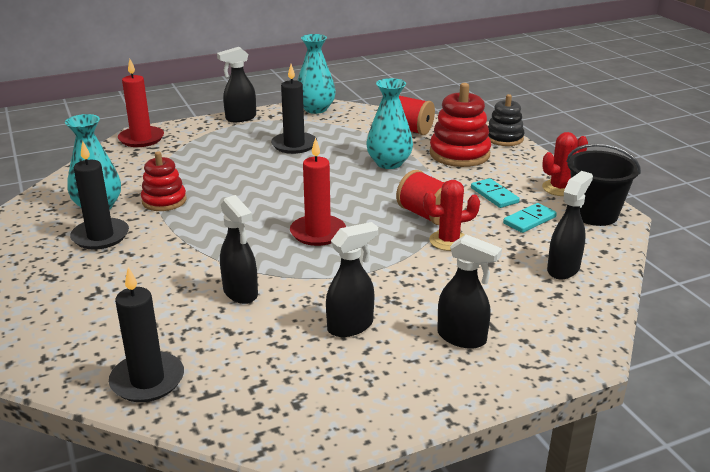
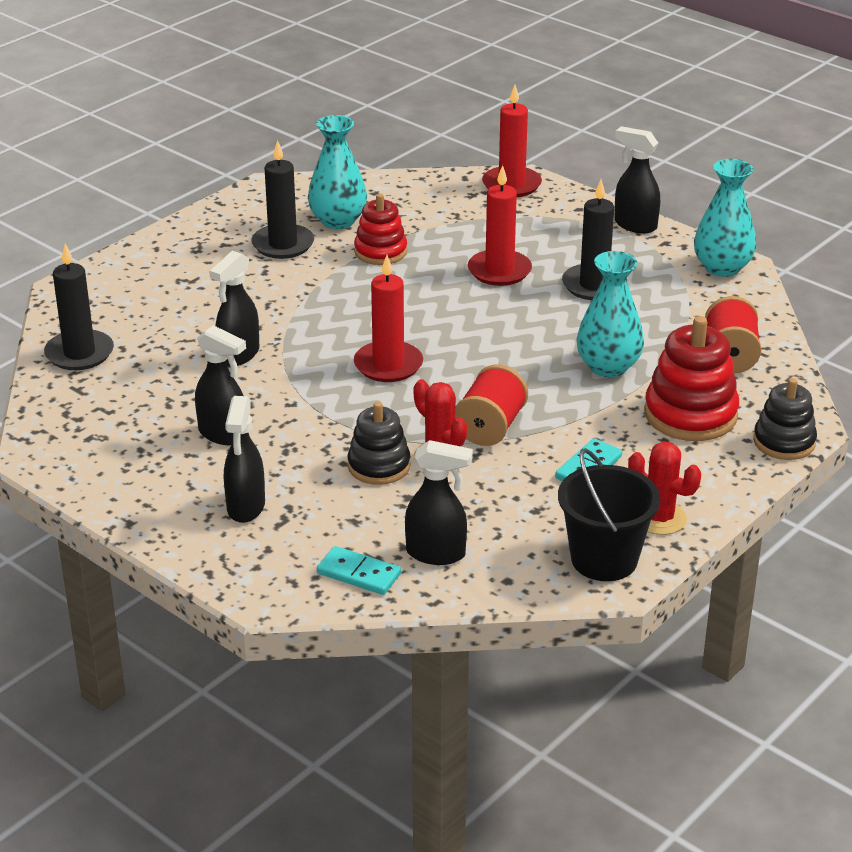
camera: 65 degrees right, 5 degrees up
turquoise domino [503,203,557,233] -> turquoise domino moved to [317,546,401,595]
none -> black stacking toy [348,402,411,485]
none -> red candle [468,165,532,286]

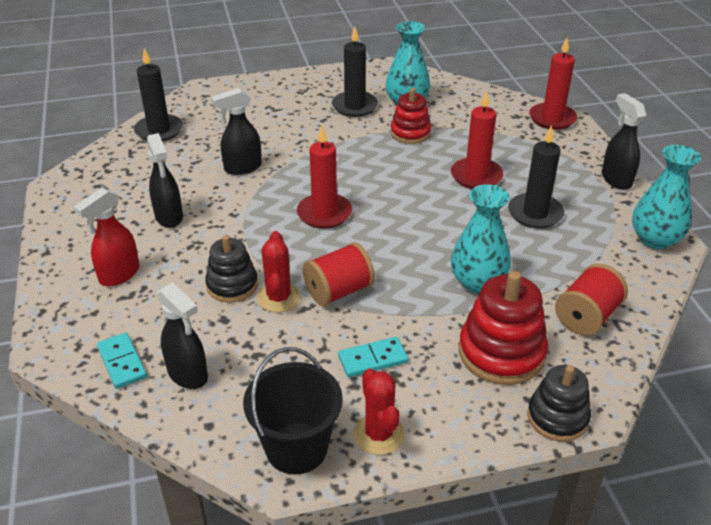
camera: 35 degrees right, 5 degrees up
black spray bottle [224,396,265,523] -> red spray bottle [74,188,140,286]

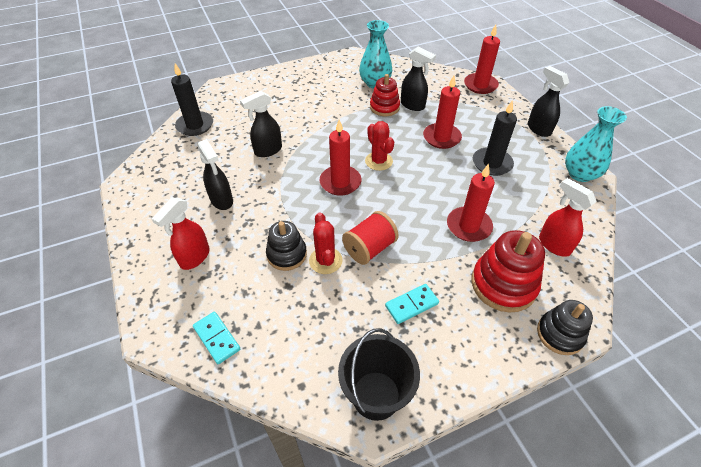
camera: 10 degrees left, 10 degrees up
black spray bottle [157,282,208,389] -> black spray bottle moved to [401,46,436,111]
black candle [332,27,378,117] -> none
red cactus [354,368,405,455] -> red cactus moved to [365,121,394,171]
turquoise vase [451,184,511,293] -> red candle [447,164,495,242]
red spool [555,264,628,336] -> red spray bottle [539,178,597,257]

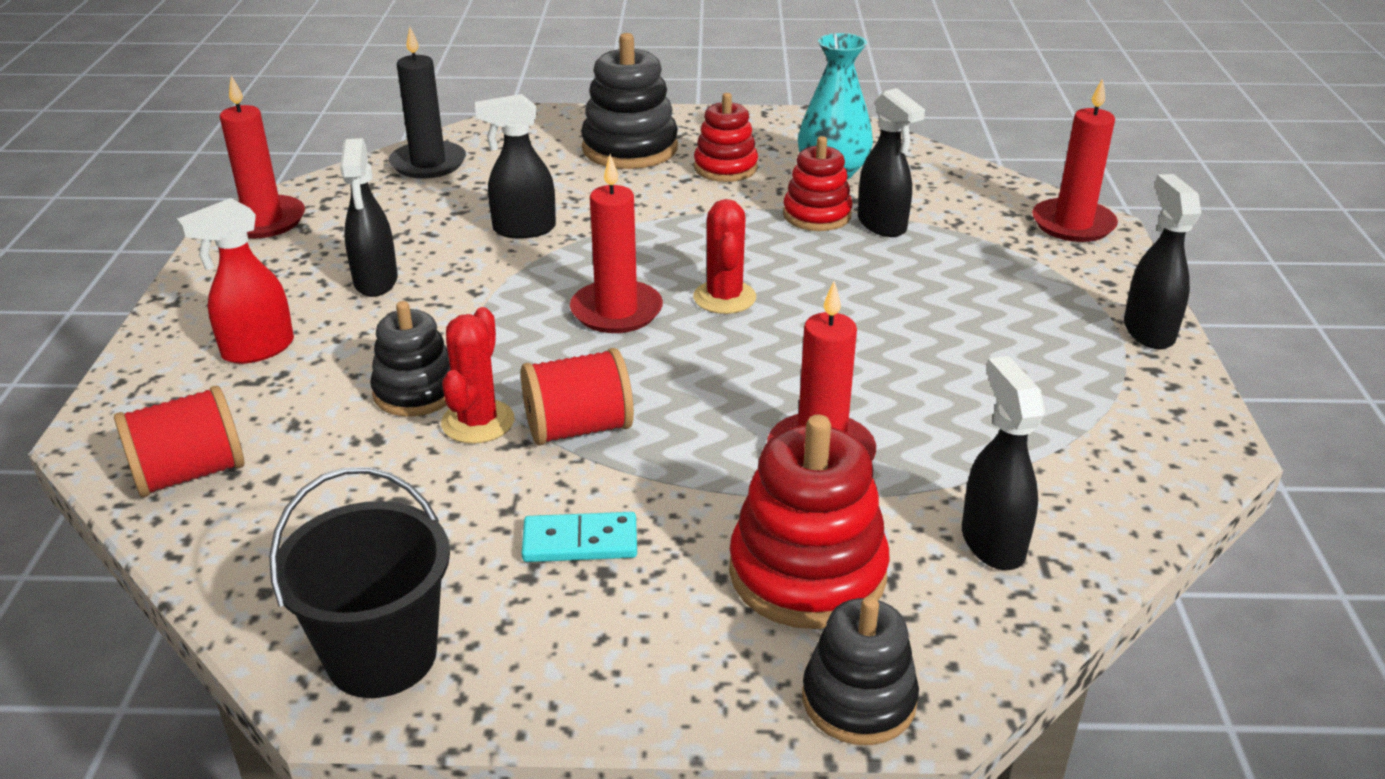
camera: 25 degrees right, 15 degrees down
turquoise domino [193,312,240,364] -> red spool [114,386,244,497]
red candle [423,75,462,149] -> red candle moved to [220,76,305,239]
black candle [473,100,517,176] -> none
red spray bottle [539,178,597,257] -> black spray bottle [962,356,1045,570]
turquoise vase [565,106,627,182] -> none
none -> black stacking toy [581,33,678,169]
none -> red stacking toy [694,93,758,182]

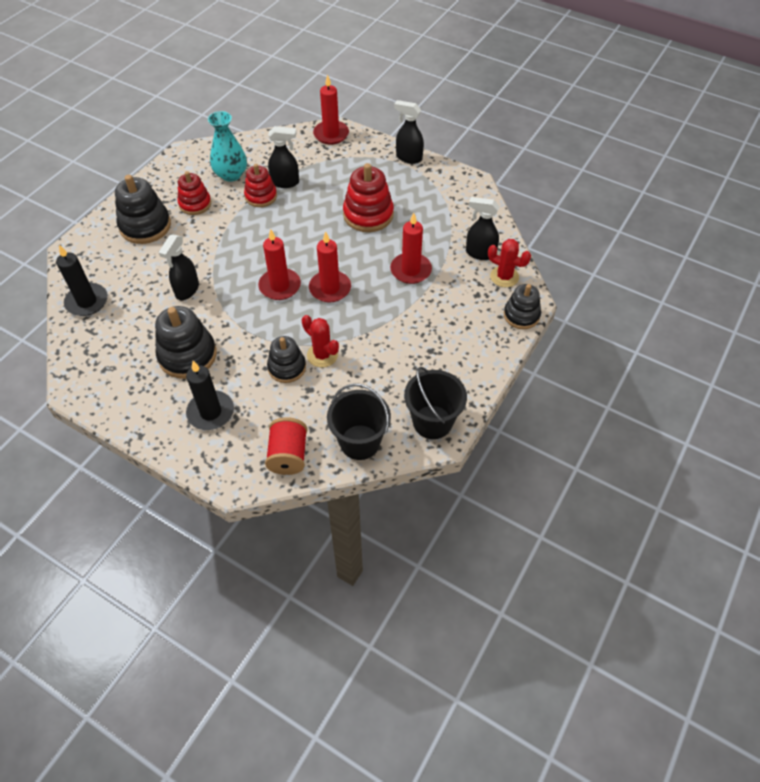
camera: 60 degrees left, 20 degrees up
red spray bottle [177,198,294,364] -> black candle [186,361,234,430]
red candle [220,76,305,239] -> red candle moved to [309,231,351,302]
black spray bottle [340,138,398,297] -> black stacking toy [155,306,217,379]
red spool [521,348,634,446] -> none
turquoise domino [522,512,637,562] -> none
red cactus [693,199,756,314] -> red cactus moved to [488,239,531,287]
red stacking toy [729,414,890,629] -> red stacking toy moved to [343,163,394,232]
none -> black bucket [327,383,391,460]

